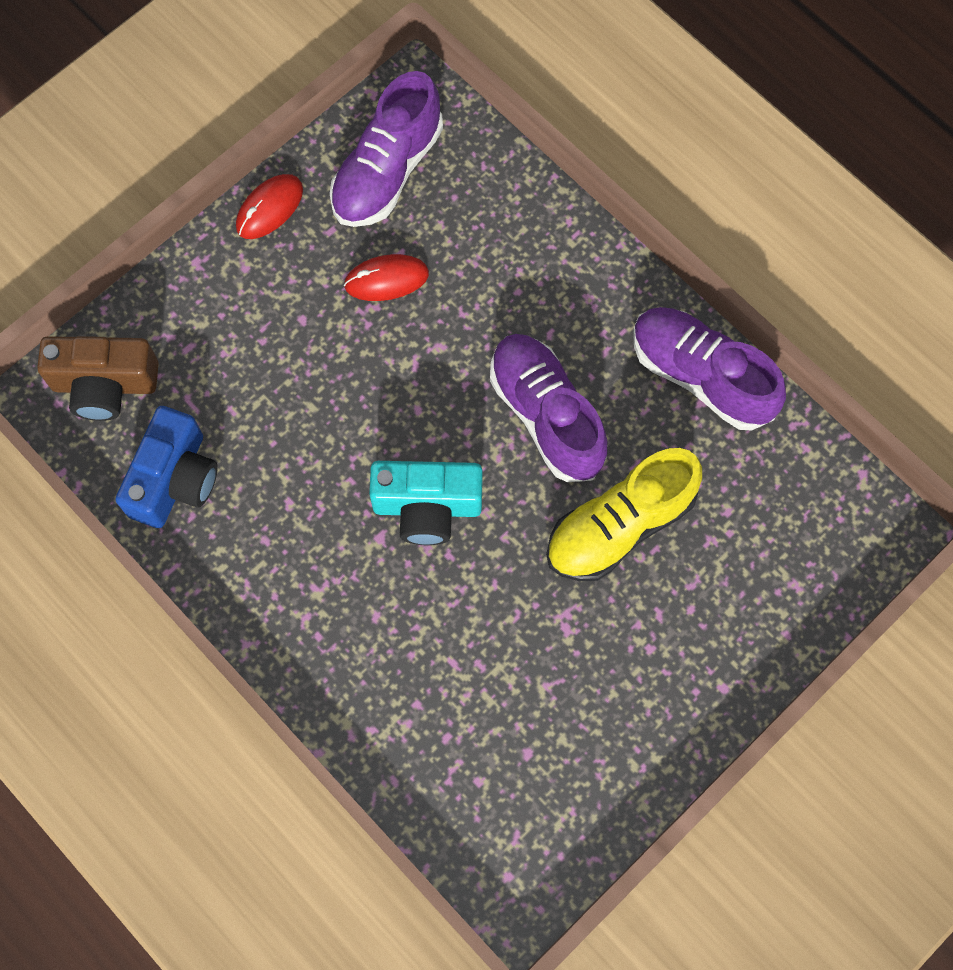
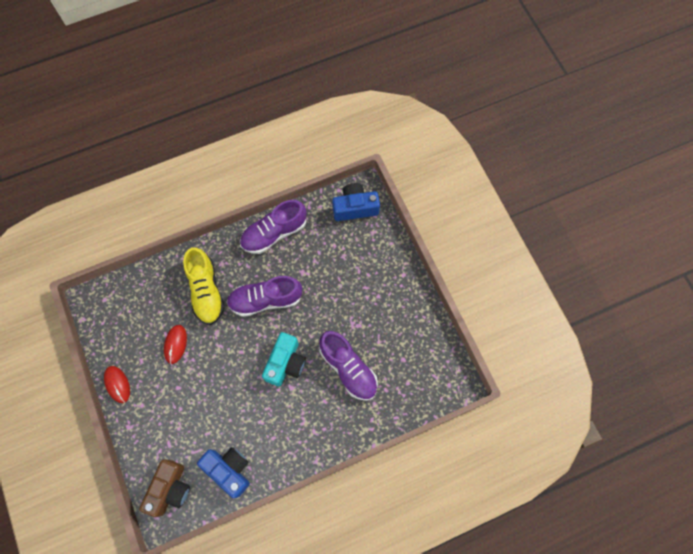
camera: 70 degrees left, 0 degrees up
purple shoe [330,71,443,227] -> purple shoe moved to [319,331,378,401]
yellow shoe [546,448,702,581] -> yellow shoe moved to [183,247,225,325]
none -> blue camera [332,183,380,221]

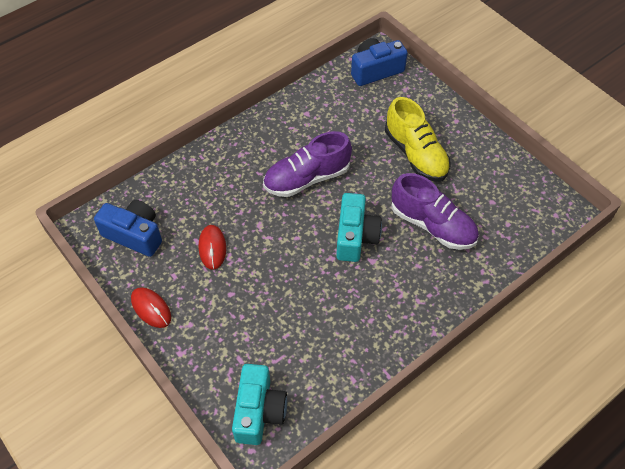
camera: 15 degrees left, 15 degrees down
brown camera [139,459,190,517] -> turquoise camera [232,364,287,445]
yellow shoe [183,247,225,325] -> yellow shoe moved to [385,97,451,182]
blue camera [197,447,250,498] -> blue camera moved to [94,200,162,257]
purple shoe [240,200,307,254] -> none

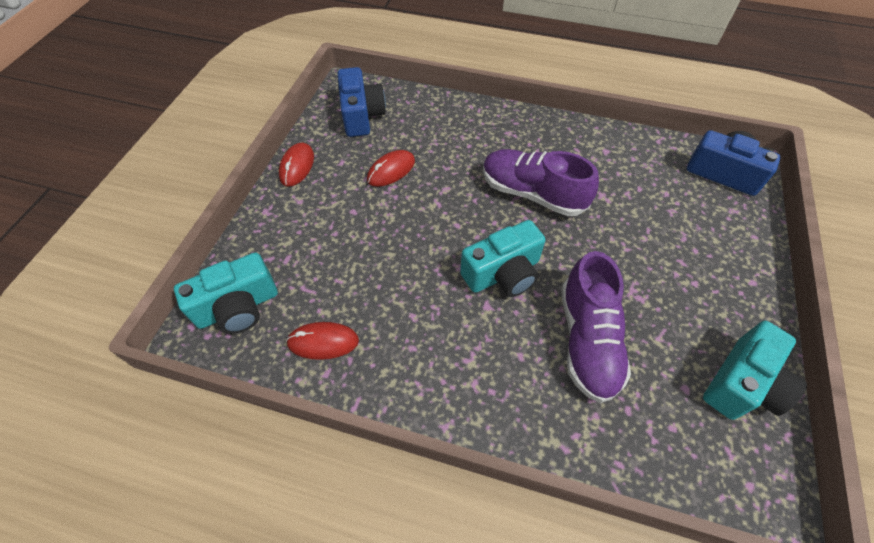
camera: 55 degrees right, 0 degrees up
yellow shoe [385,97,451,182] -> none
none -> red mouse [286,322,359,360]
none -> turquoise camera [703,321,807,420]

